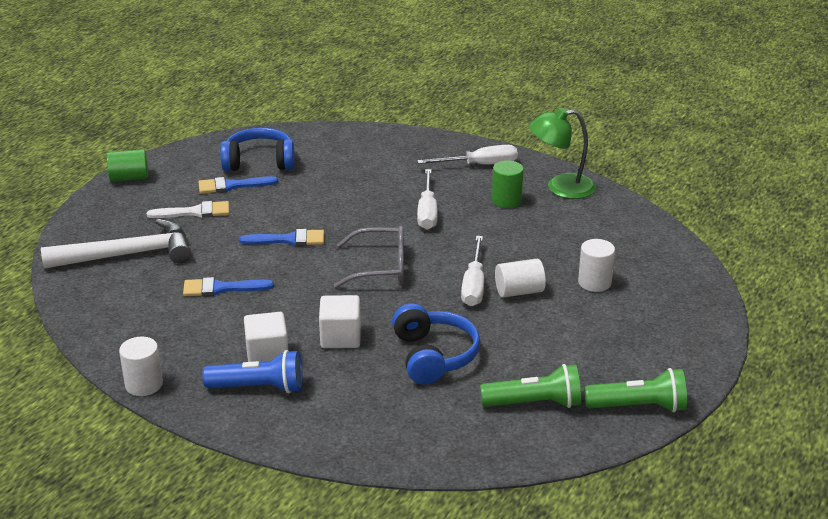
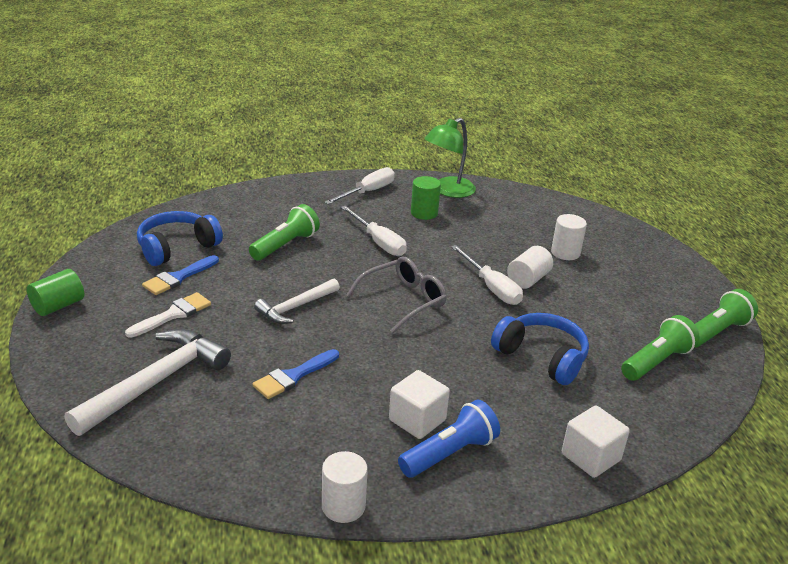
camera: 40 degrees left, 0 degrees up
blue brush [239,229,324,246] -> white hammer [254,278,340,324]
white cube [319,295,361,348] -> white cube moved to [562,405,630,478]
none -> green flashlight [249,204,320,260]

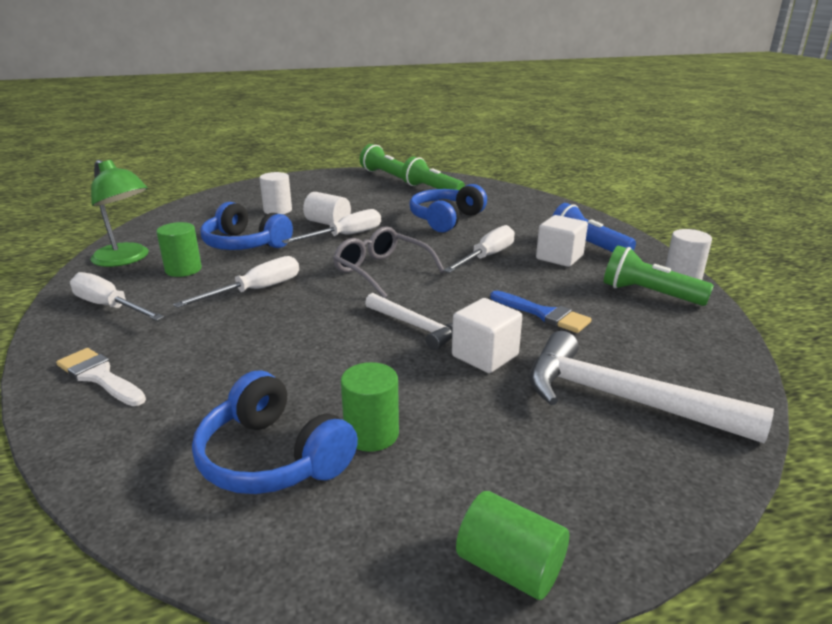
camera: 95 degrees left, 5 degrees down
white brush [125,292,211,338] -> white brush moved to [56,348,146,406]
blue brush [142,255,219,295] -> green cylinder [341,362,399,452]
green flashlight [249,204,320,260] -> green flashlight moved to [604,245,714,306]
white cube [562,405,630,478] -> white cube moved to [452,298,522,373]
none -> blue headphones [200,202,293,250]
none -> white screwdriver [443,225,515,273]

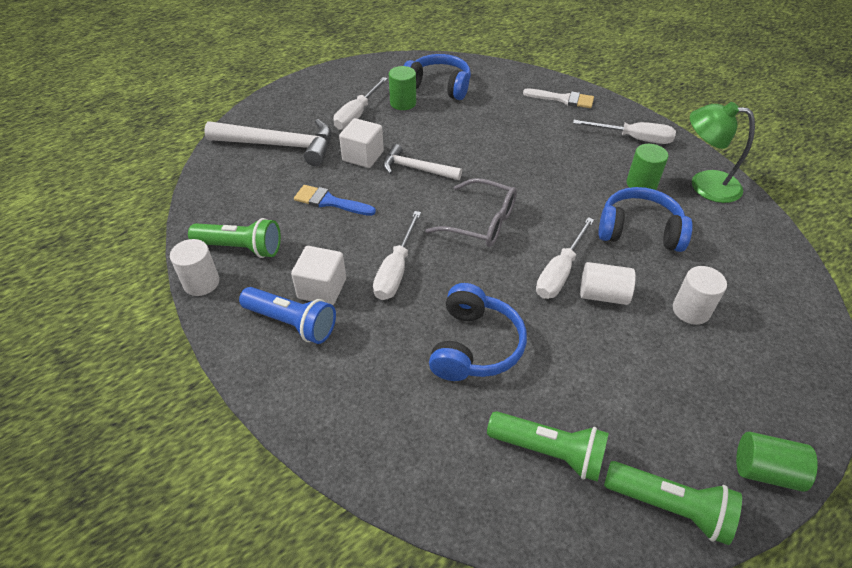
camera: 160 degrees right, 20 degrees up
white screwdriver [173,256,299,308] -> white screwdriver moved to [334,77,388,130]
green cylinder [456,491,569,600] -> green cylinder moved to [736,432,818,492]

